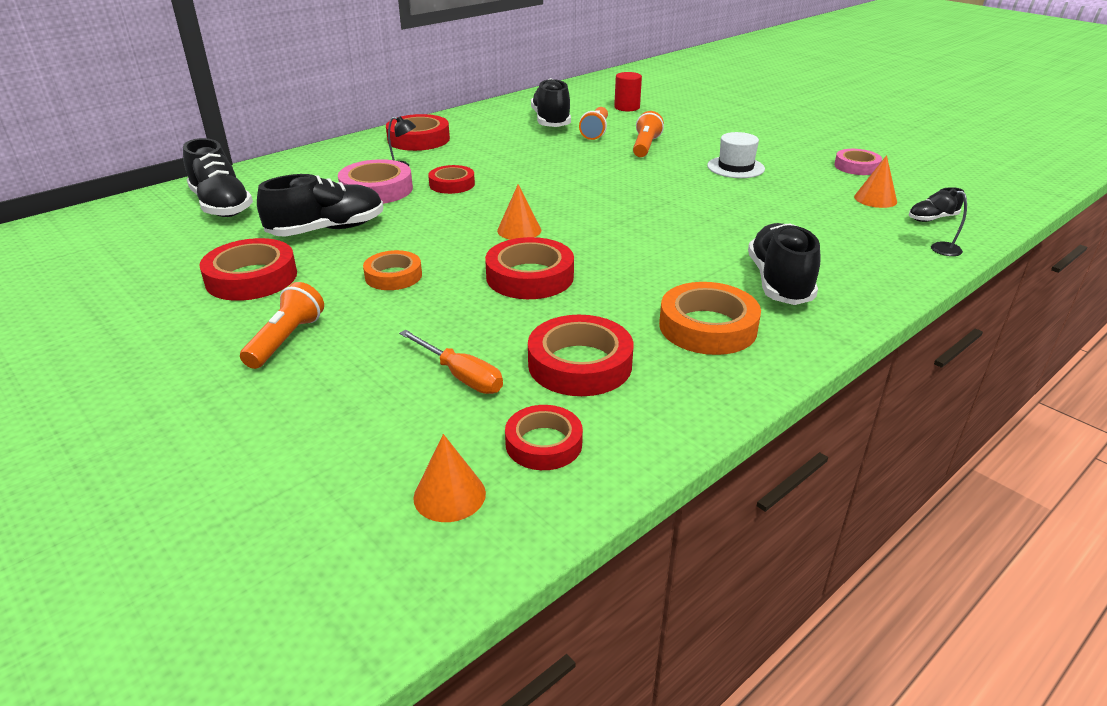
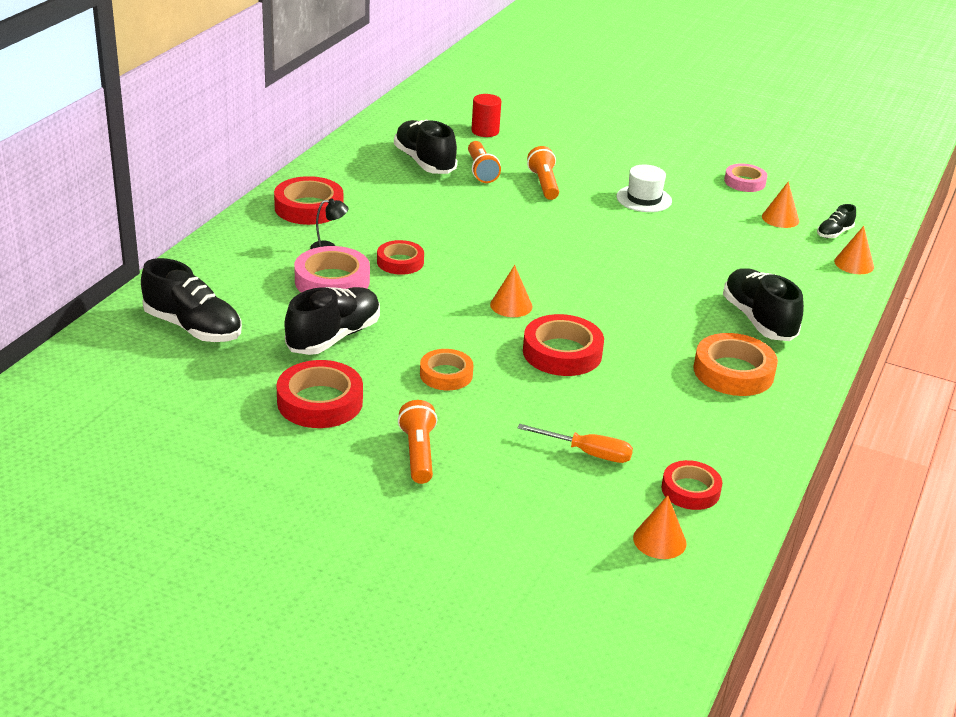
camera: 25 degrees left, 0 degrees up
red tape [528,315,633,396] -> none
black lamp [929,188,967,256] -> orange cone [834,226,874,274]

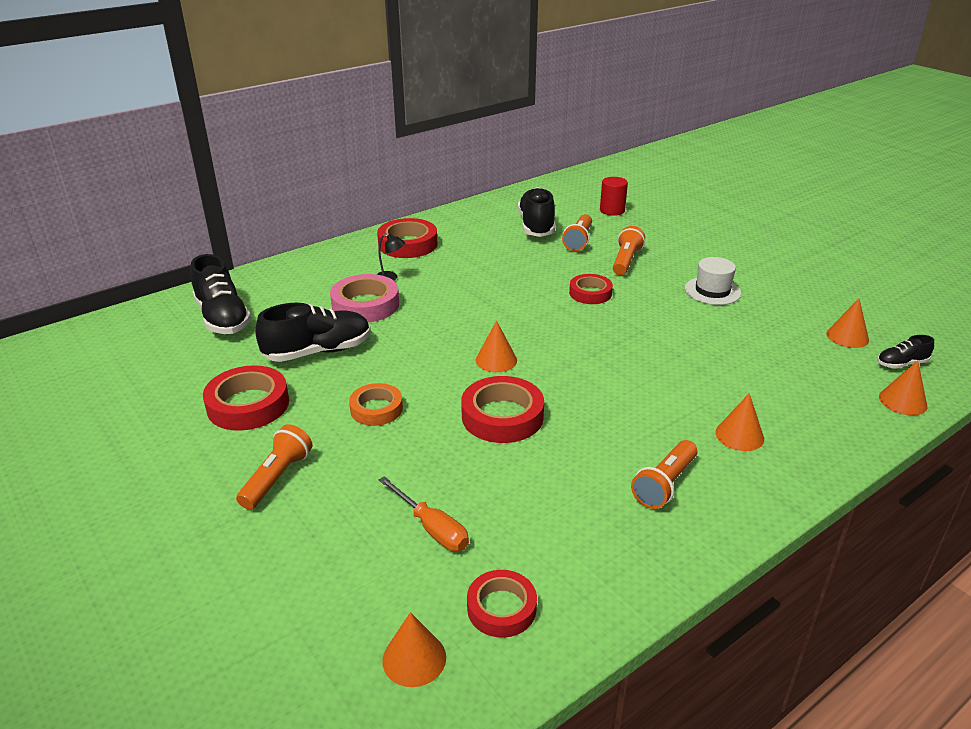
camera: 30 degrees right, 0 degrees up
red tape [377,240,424,275] -> red tape moved to [569,274,613,304]
orange tape [693,333,778,396] -> orange flashlight [631,440,698,509]
black shoe [723,268,804,341] -> orange cone [716,393,764,451]
pink tape [724,164,768,192] -> none

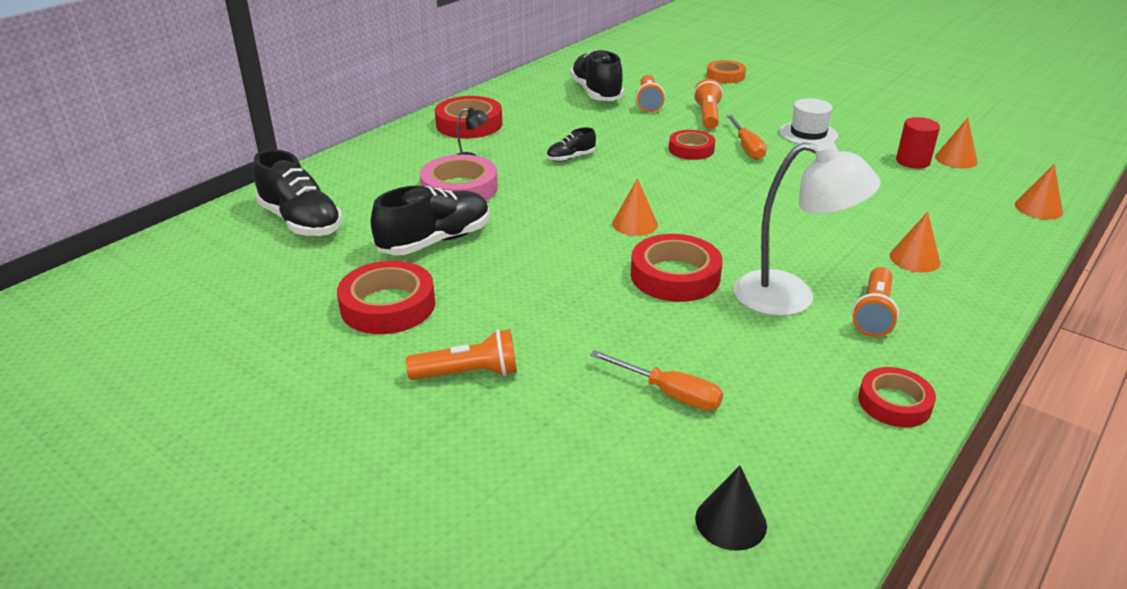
camera: 15 degrees left, 0 degrees up
orange flashlight [236,424,313,510] -> orange flashlight turned 75 degrees clockwise [406,329,517,380]
orange tape [349,383,403,426] -> orange tape moved to [707,60,746,83]
orange cone [382,612,446,687] -> black cone [695,466,767,551]
red tape [467,570,537,638] -> red tape moved to [858,367,936,427]
red cylinder [600,177,628,216] -> red cylinder moved to [896,117,940,169]
black shoe [877,335,934,369] -> black shoe moved to [547,128,596,162]
none -> orange screwdriver [727,115,767,160]
none -> white lamp [734,141,881,316]

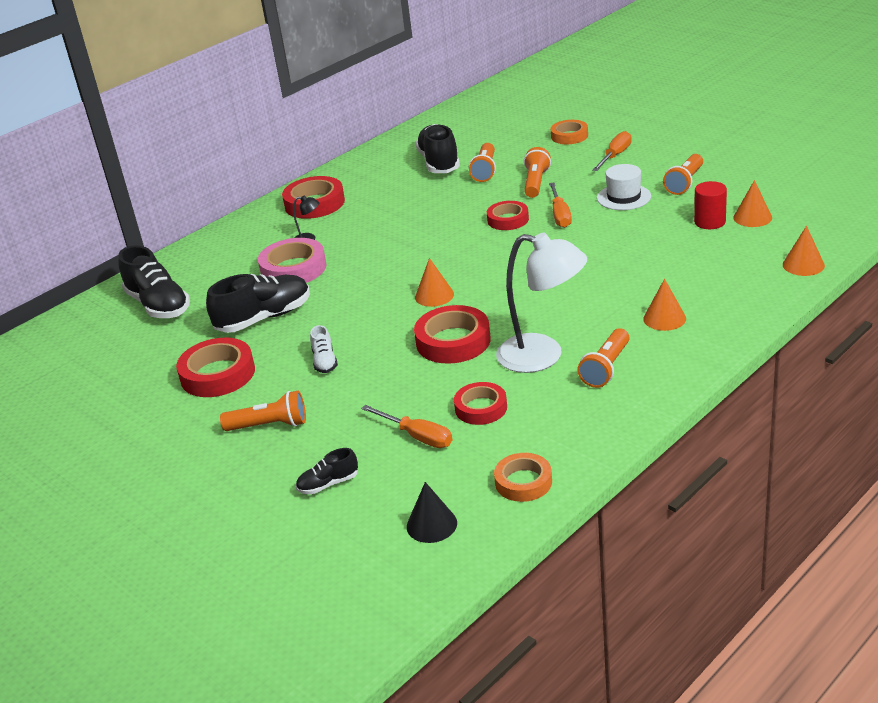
camera: 10 degrees right, 0 degrees up
black shoe [547,128,596,162] -> black shoe moved to [296,448,358,494]
red tape [858,367,936,427] -> red tape moved to [454,382,507,425]
none -> white shoe [310,325,338,373]
none -> orange tape [494,453,552,502]
none -> orange screwdriver [592,131,632,171]
none -> orange flashlight [663,154,703,195]

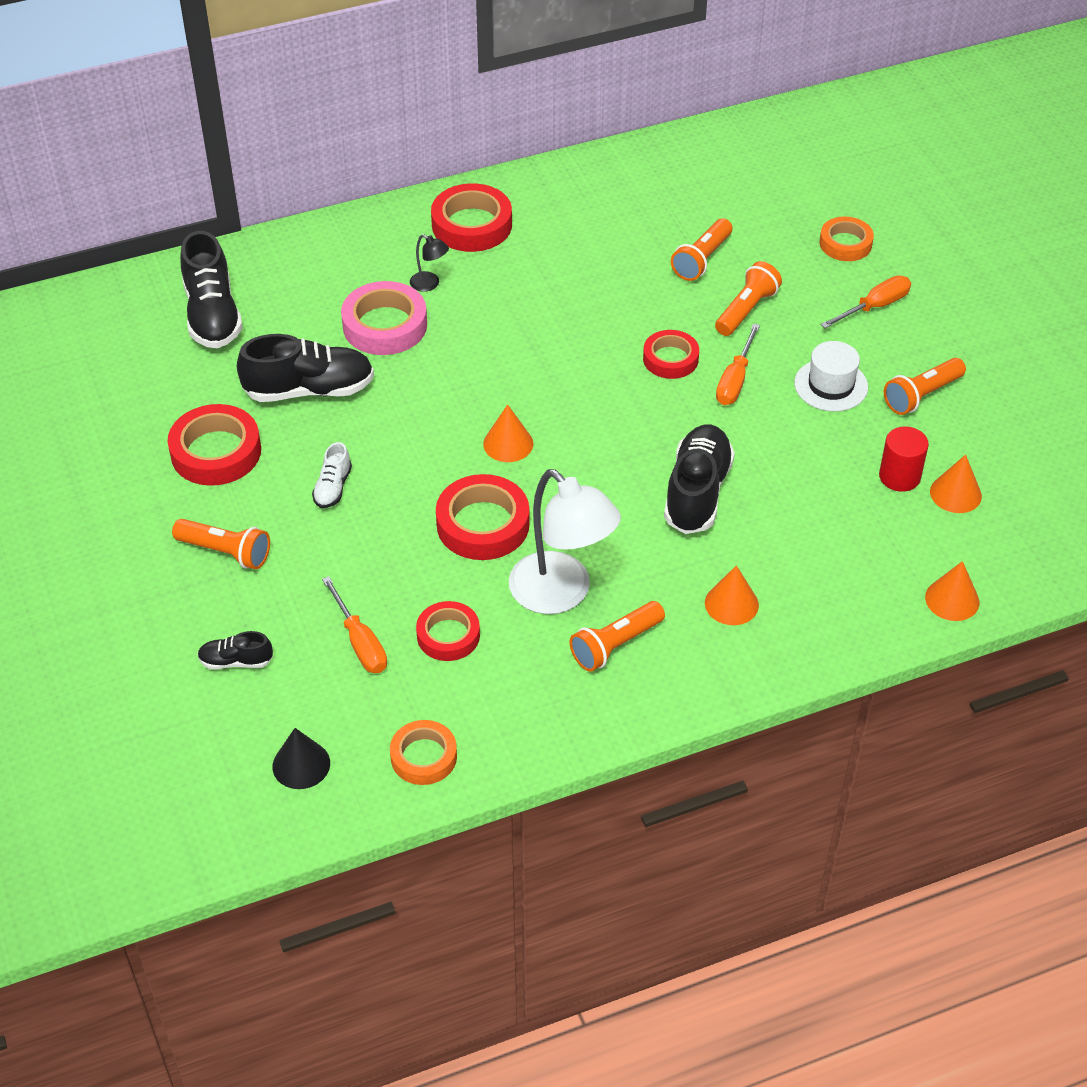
camera: 20 degrees right, 15 degrees up
black shoe [415,124,460,173] -> black shoe moved to [664,424,735,534]

